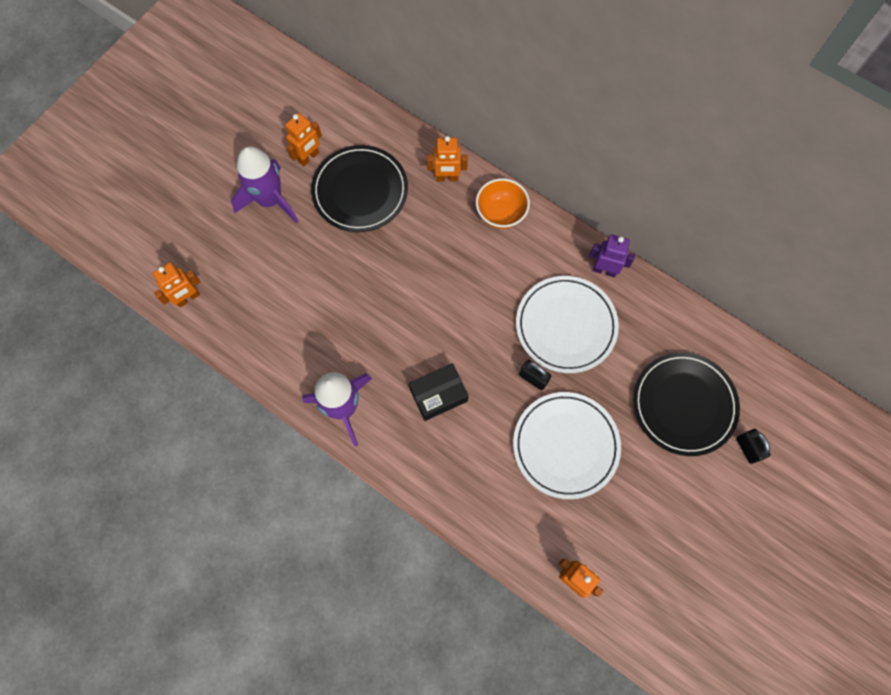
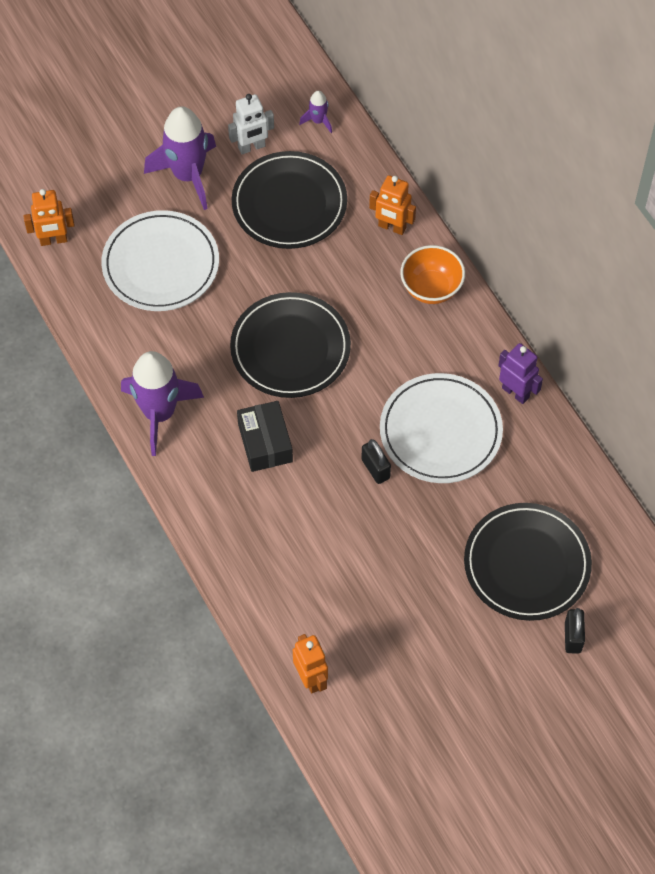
camera: 25 degrees right, 10 degrees down
orange robot [285,113,322,166] -> white robot [228,94,274,154]
black box [409,363,469,421] -> black box turned 75 degrees clockwise [237,401,293,472]
white plate [513,392,621,499] -> white plate moved to [101,210,219,311]
none -> black plate [230,292,351,398]
none -> purple rocket [299,91,332,133]

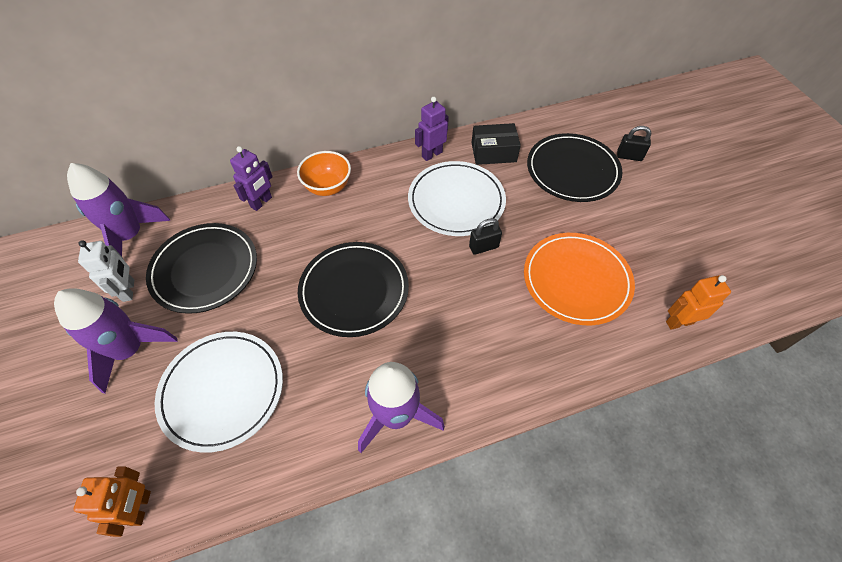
camera: 80 degrees left, 5 degrees down
black box [237,401,293,472] -> black box moved to [471,123,521,165]
purple rocket [299,91,332,133] -> purple rocket [67,163,171,256], size x2.25
orange robot [369,175,416,235] -> purple robot [230,146,273,211]
none -> orange plate [524,233,635,325]

